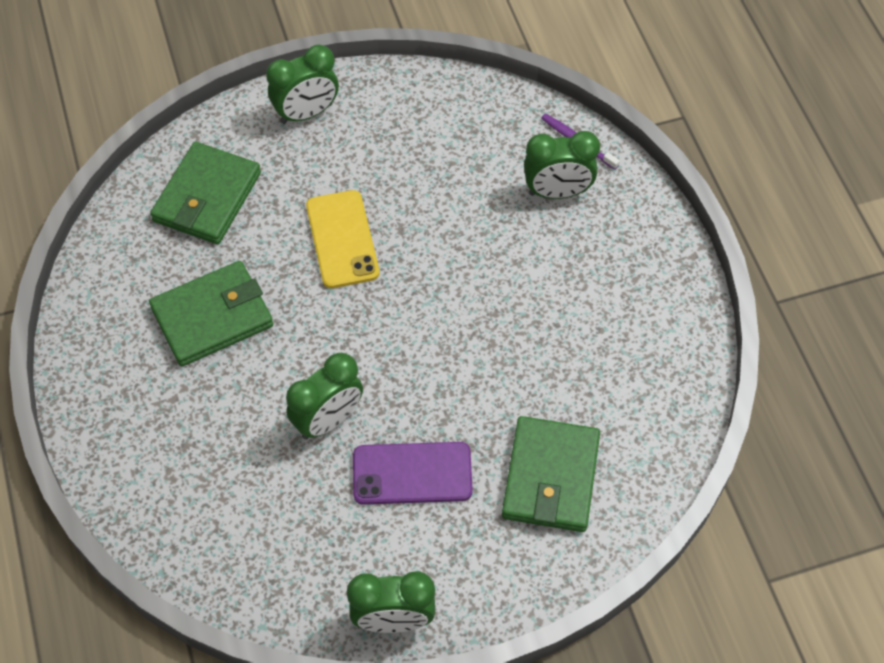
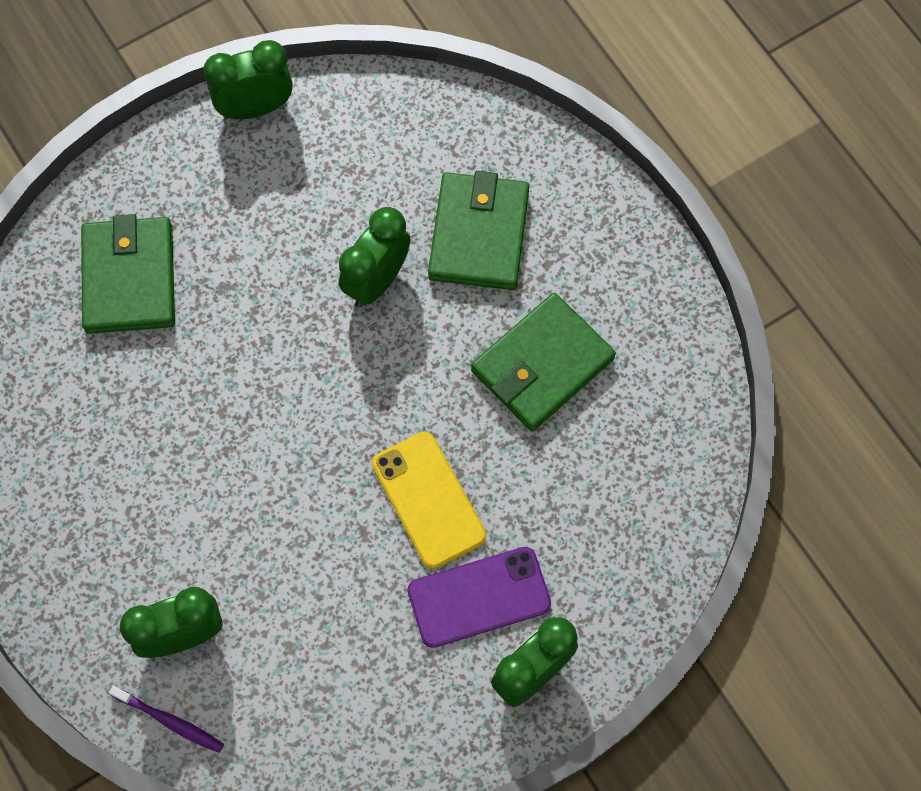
camera: 165 degrees right, 10 degrees up
green wallet [150,142,261,244] -> green wallet moved to [428,171,529,290]
purple phone [353,442,473,505] -> purple phone moved to [408,547,551,648]

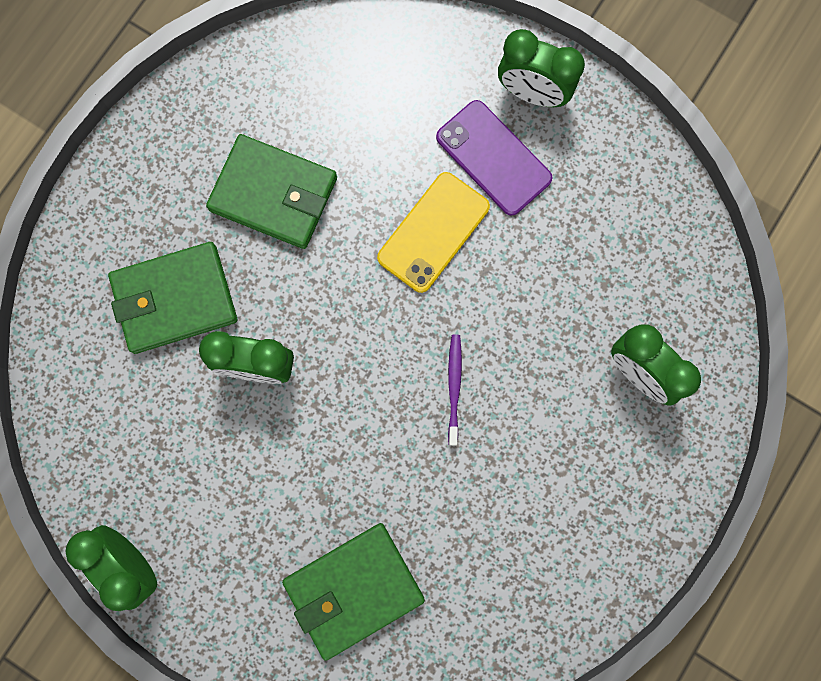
camera: 115 degrees left, 10 degrees up
purple toothbrush [109,686,224,753] -> purple toothbrush moved to [448,334,462,446]

